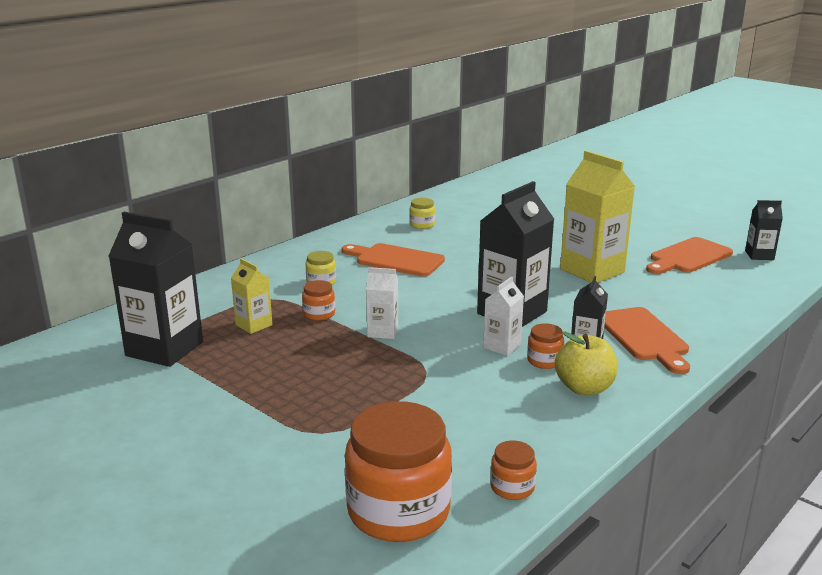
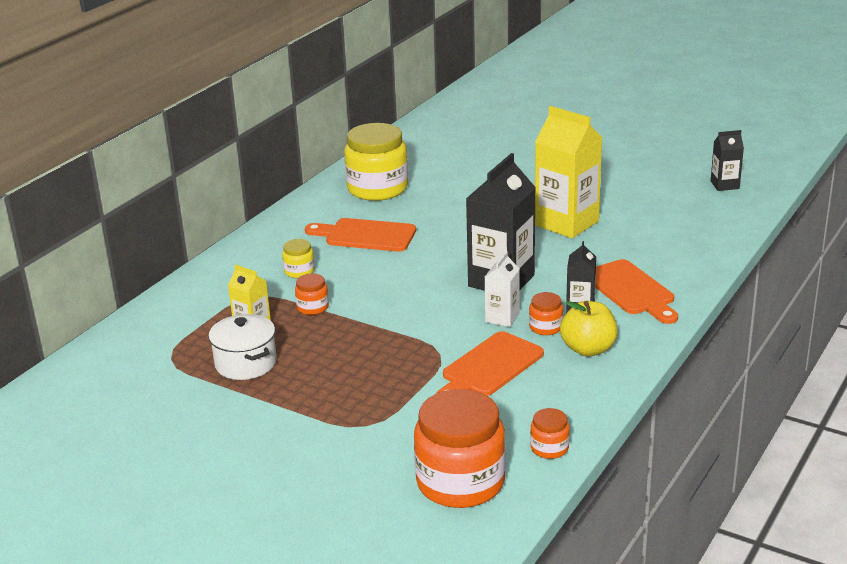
camera: 10 degrees left, 5 degrees up
black carton [109,212,203,367] -> none
white carton [366,267,398,339] -> none
yellow jar [409,198,435,229] -> yellow jar [344,123,408,201], size x2.24
orange cutting board [646,237,733,274] -> orange cutting board moved to [436,331,544,396]
none -> white pot [209,314,277,380]

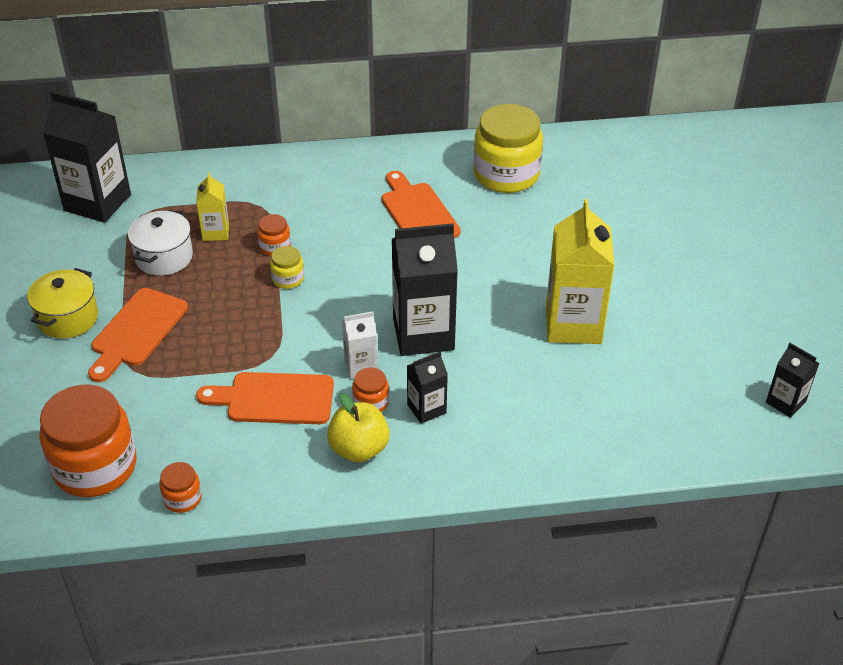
camera: 50 degrees right, 15 degrees up
yellow jar [282,239,315,278] -> yellow jar moved to [270,246,304,289]
orange cutting board [595,259,678,324] -> orange cutting board moved to [88,288,188,382]
none -> yellow pot [27,268,98,339]
none -> black carton [43,91,131,223]

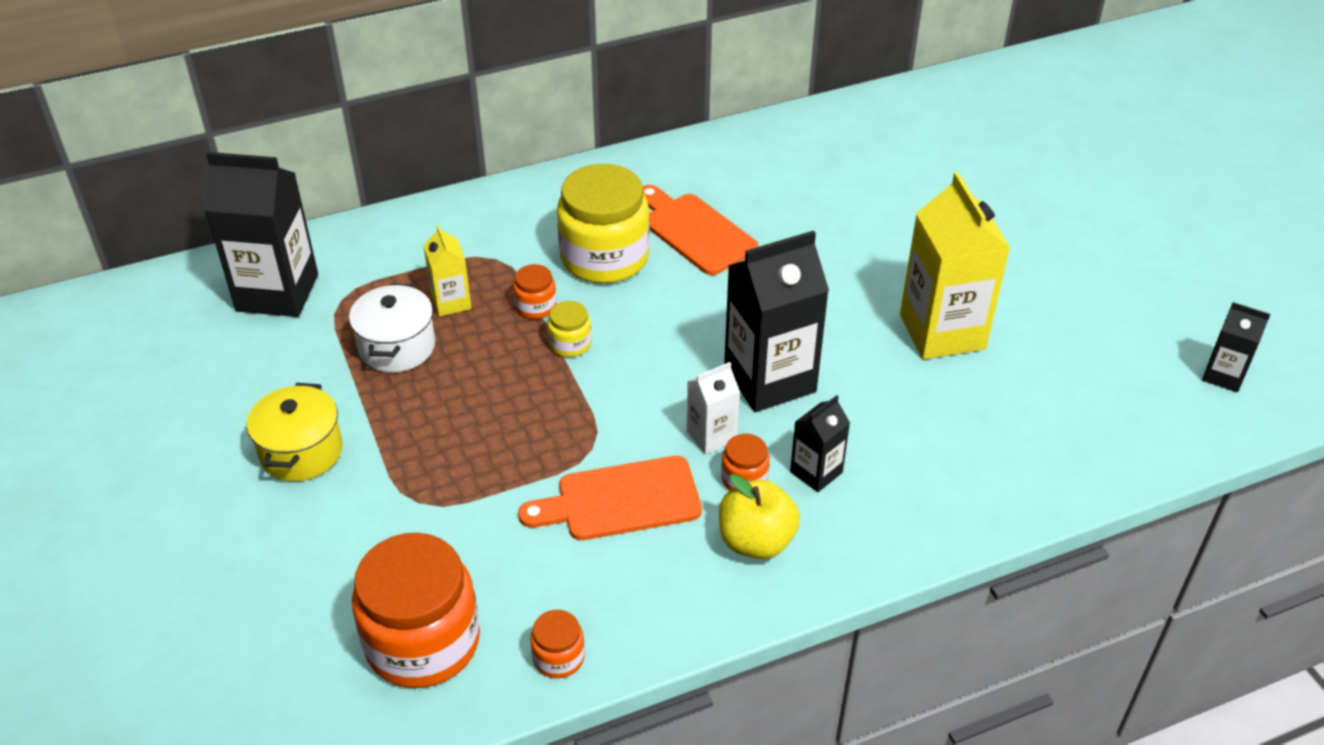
camera: 15 degrees left, 0 degrees up
orange cutting board [88,288,188,382] -> none
yellow jar [473,104,543,193] -> yellow jar moved to [557,164,650,284]

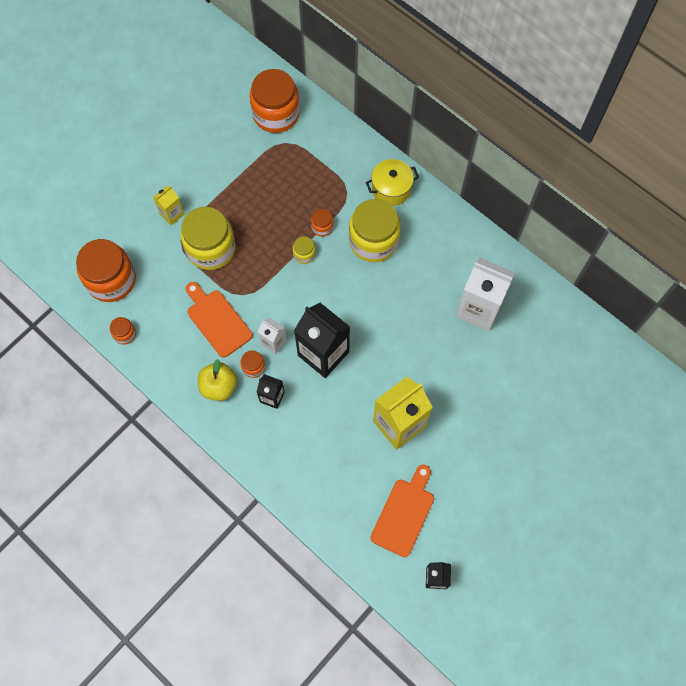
camera: 65 degrees right, 25 degrees up
black carton [205,152,318,317] -> orange jar [250,69,300,133]
yellow pot [247,383,343,481] -> yellow pot moved to [366,159,419,206]
white pot [349,283,435,373] -> none
yellow carton [423,225,472,317] -> yellow carton moved to [153,186,185,225]
orange cutting board [643,185,758,275] -> orange cutting board moved to [371,465,434,557]
none -> yellow jar [181,207,235,270]
none -> white carton [456,257,515,331]

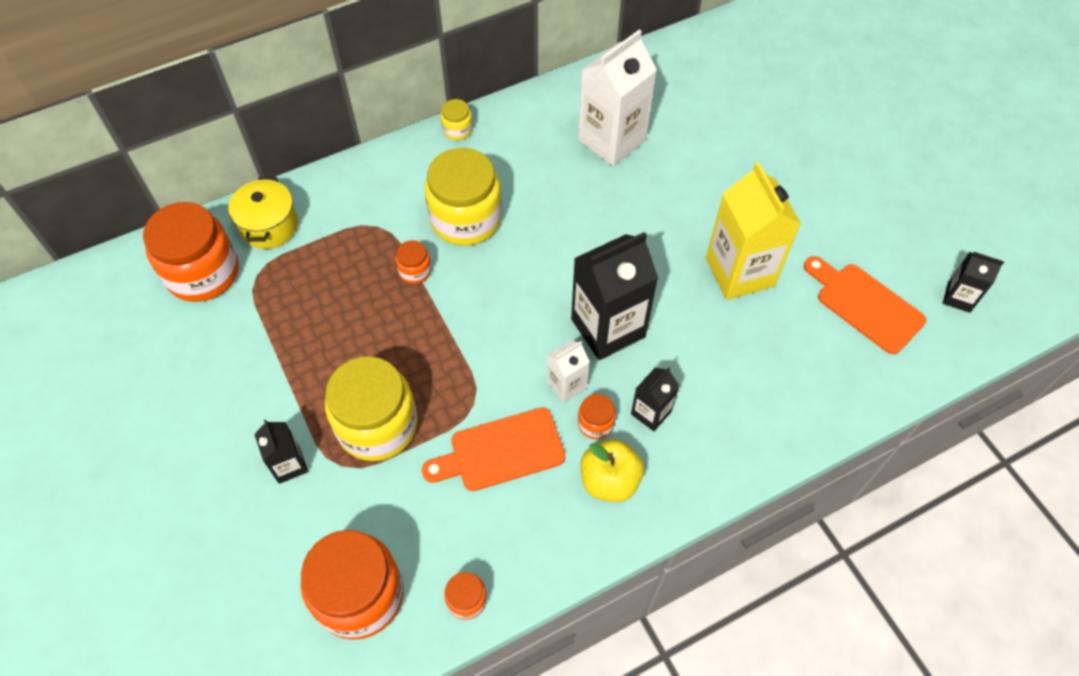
camera: 70 degrees left, 10 degrees down
yellow carton [153,186,185,225] -> black carton [254,419,308,484]
yellow jar [293,236,316,264] -> yellow jar moved to [441,99,473,140]
yellow pot [366,159,419,206] -> yellow pot moved to [228,177,298,249]

